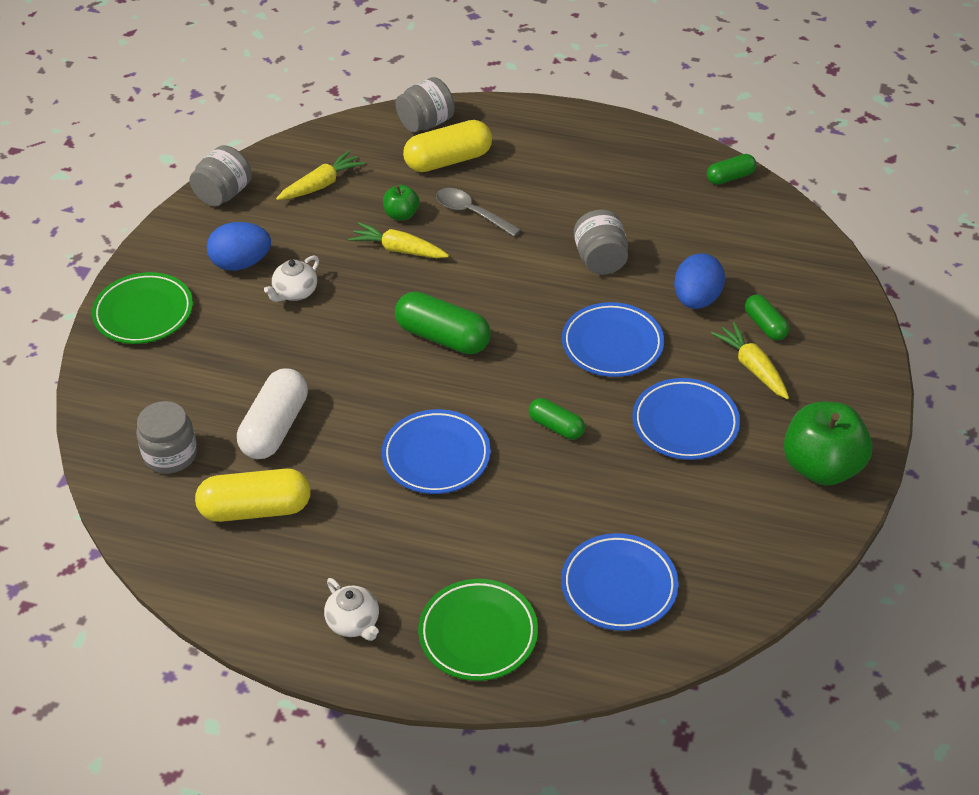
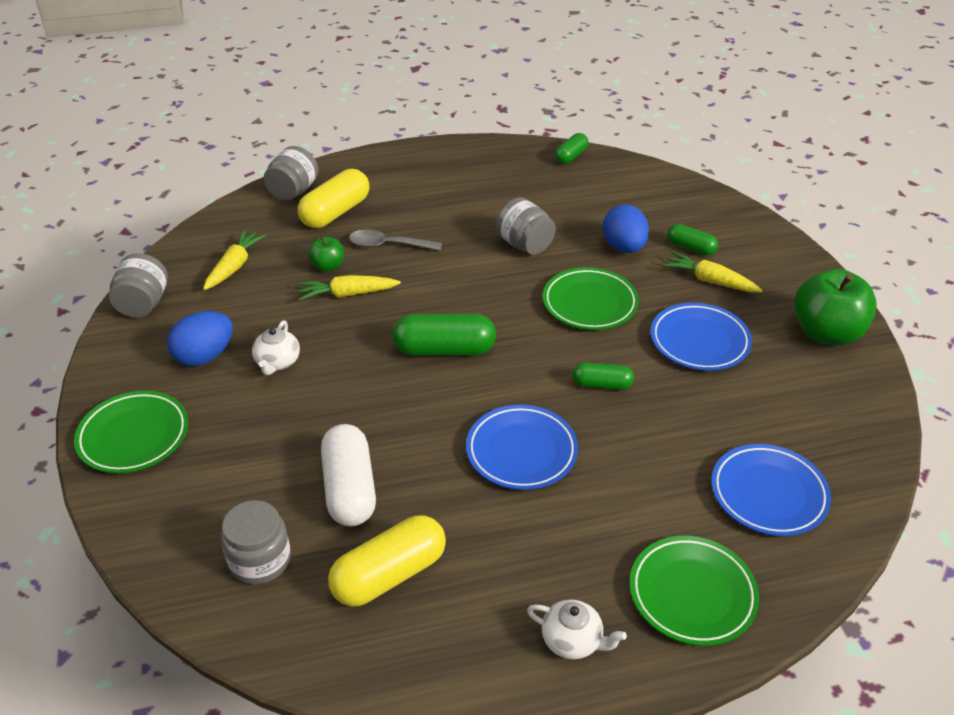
camera: 30 degrees left, 5 degrees down
blue plate [562,302,664,377] -> green plate [543,267,639,330]

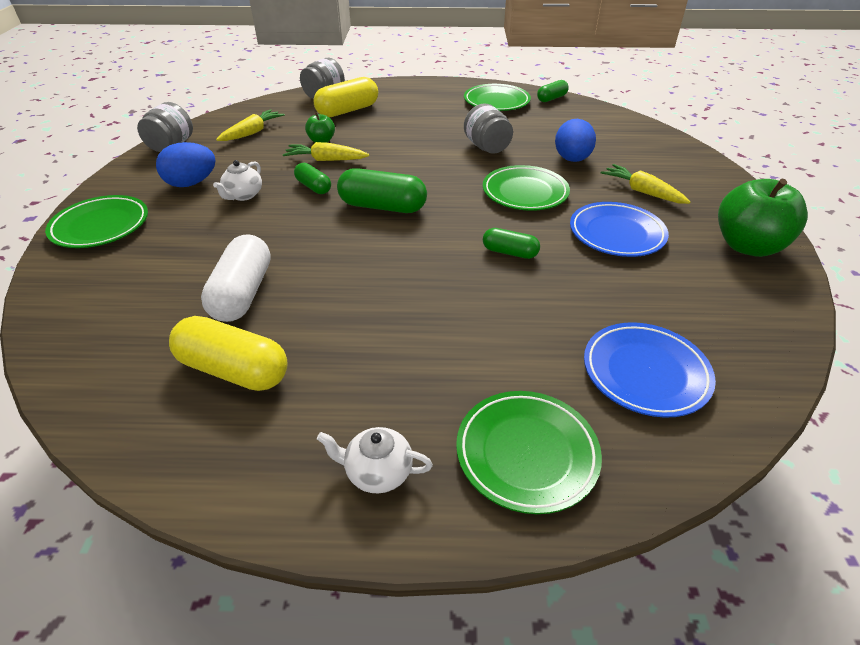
camera: 15 degrees right, 0 degrees up
grey jar [221,500,291,584] -> none
yellow capsule [328,516,446,607] -> yellow capsule turned 45 degrees clockwise [169,316,288,391]
grey spoon [349,229,442,251] -> none
blue plate [466,405,578,490] -> none
white teapot [527,599,627,660] -> white teapot turned 150 degrees clockwise [317,427,433,493]
green capsule [667,224,718,255] -> green capsule moved to [294,163,331,194]
none -> green plate [464,84,531,111]

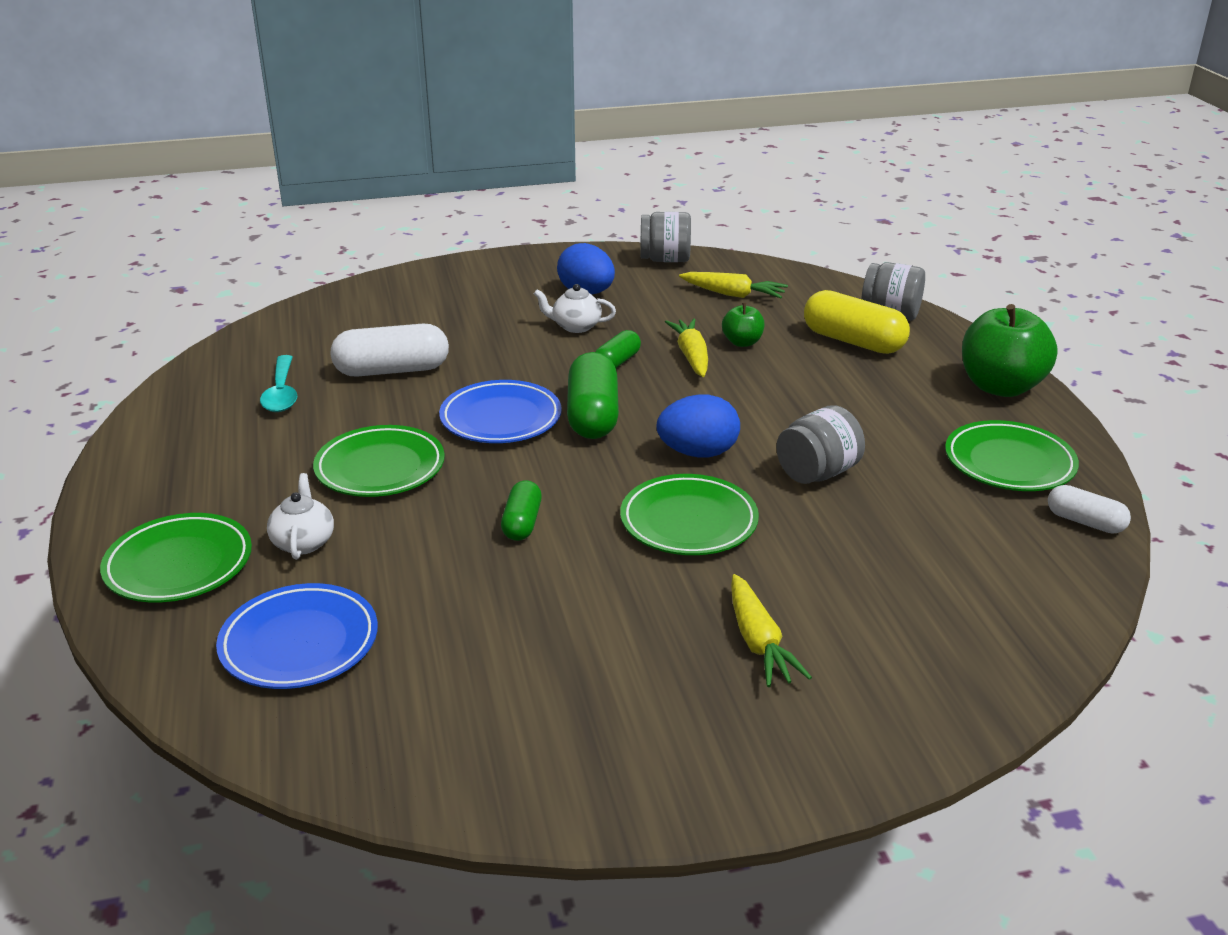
camera: 75 degrees right, 10 degrees down
green plate [45,195,148,248] -> green plate moved to [313,425,445,497]
yellow capsule [169,316,288,391] -> turquoise spoon [260,355,297,412]
white teapot [317,427,433,493] -> white teapot moved to [267,473,334,560]
green capsule [537,80,569,102] -> white capsule [1048,485,1131,534]
blue egg [555,119,596,162] -> blue egg moved to [657,394,740,458]
blue plate [570,202,669,257] -> blue plate moved to [439,380,562,443]
yellow carrot [601,164,690,204] -> yellow carrot turned 135 degrees clockwise [731,574,812,687]
green apple [718,179,808,257] -> green apple moved to [962,304,1058,397]

